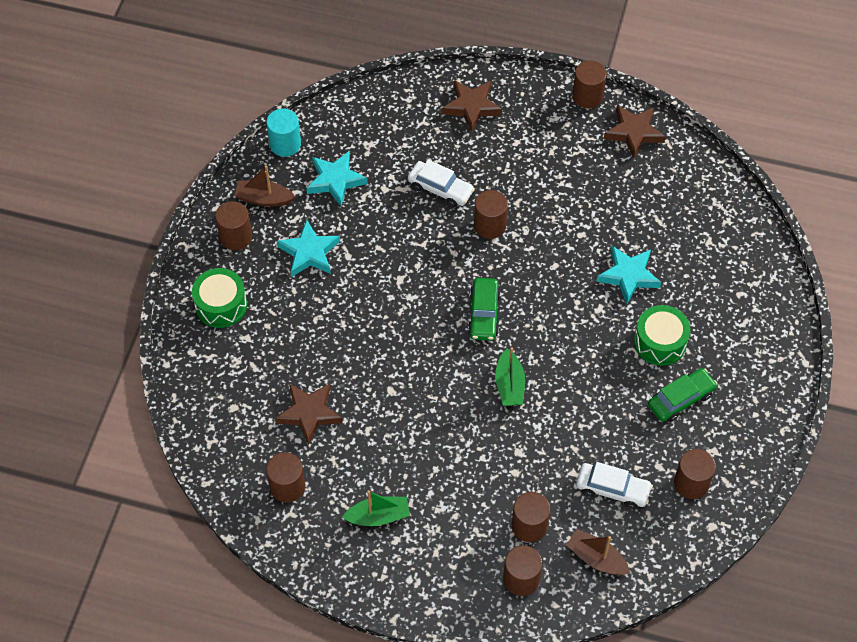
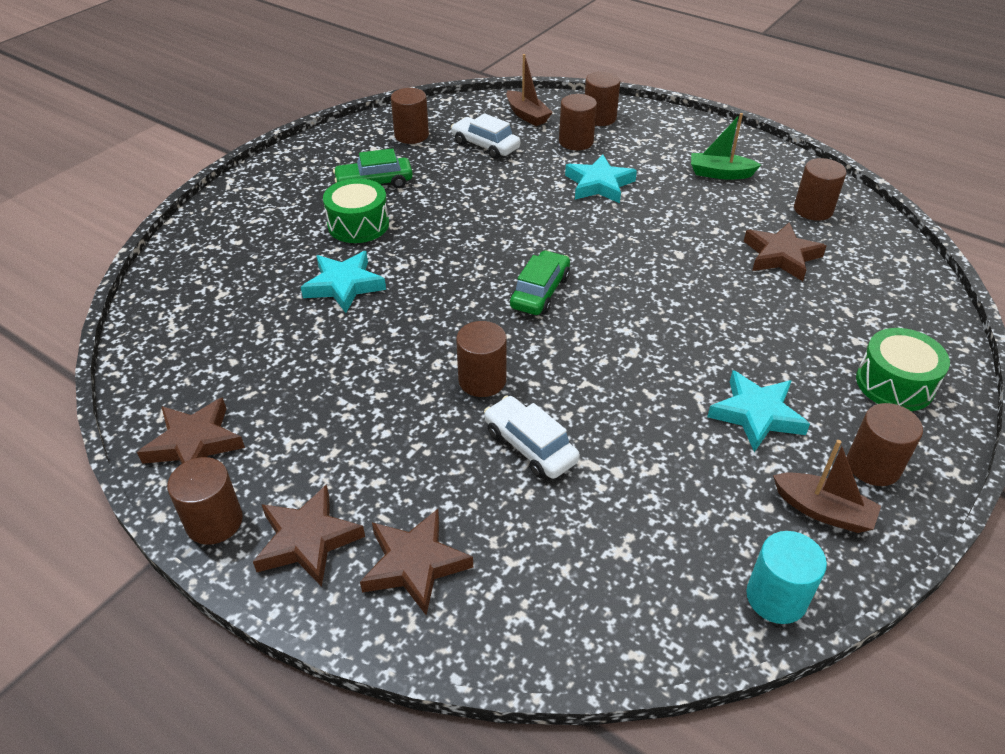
camera: 160 degrees left, 15 degrees down
turquoise star [307,151,368,206] -> turquoise star moved to [565,154,637,203]
green boat [495,347,525,406] -> none
none -> brown star [253,484,365,587]

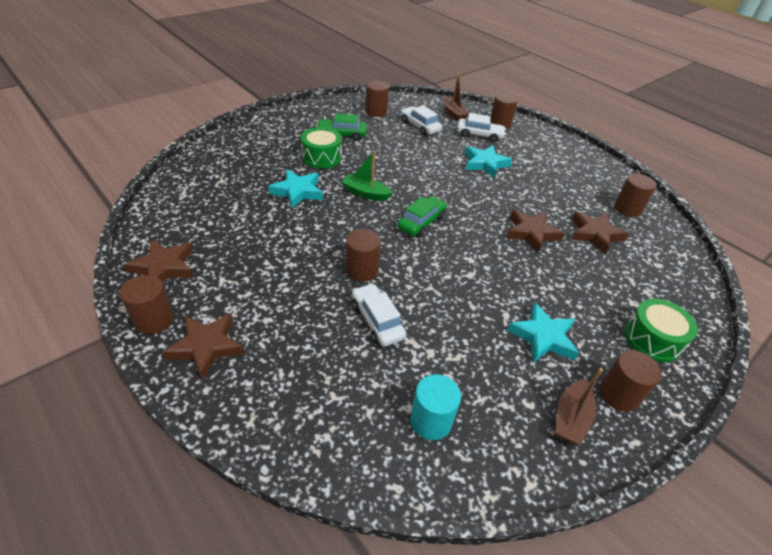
camera: 10 degrees right, 0 degrees up
brown star [360,509,473,615] -> brown star moved to [506,210,564,253]
brown cylinder [559,94,597,150] -> white car [457,113,506,142]
green boat [691,113,761,180] -> green boat moved to [342,151,392,201]
turquoise cylinder [746,531,827,624] -> turquoise cylinder moved to [410,374,461,440]
brown boat [773,440,881,533] -> brown boat turned 75 degrees clockwise [555,368,603,445]

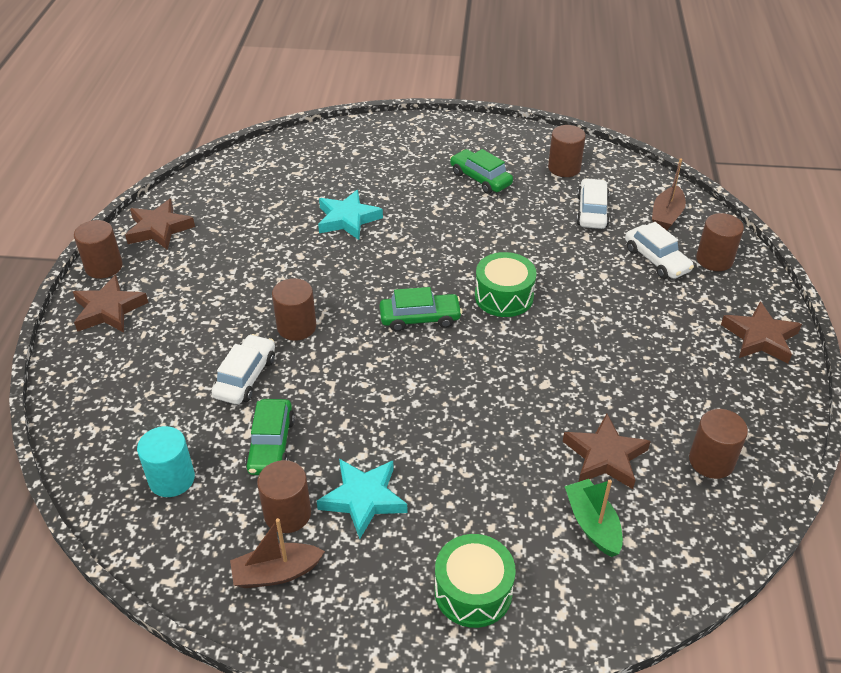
camera: 50 degrees right, 0 degrees up
green drum [301,127,342,169] -> green drum moved to [475,252,537,317]
green boat [342,151,392,201] -> green boat moved to [565,479,623,557]
turquoise star [465,145,512,178] -> none
brown star [506,210,564,253] -> brown star moved to [721,301,802,364]
brown cylinder [600,350,662,412] -> brown cylinder moved to [257,460,311,533]
none -> green car [245,399,295,475]

